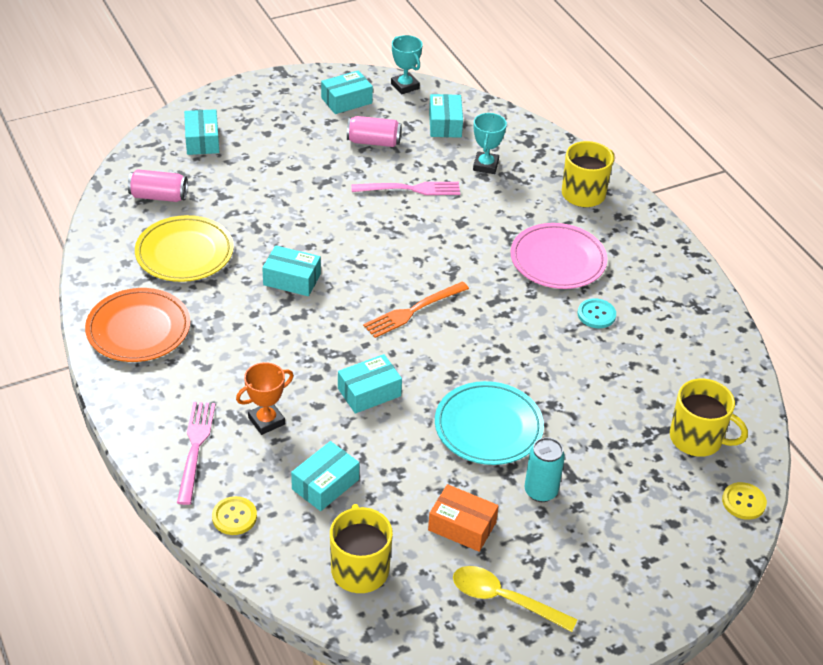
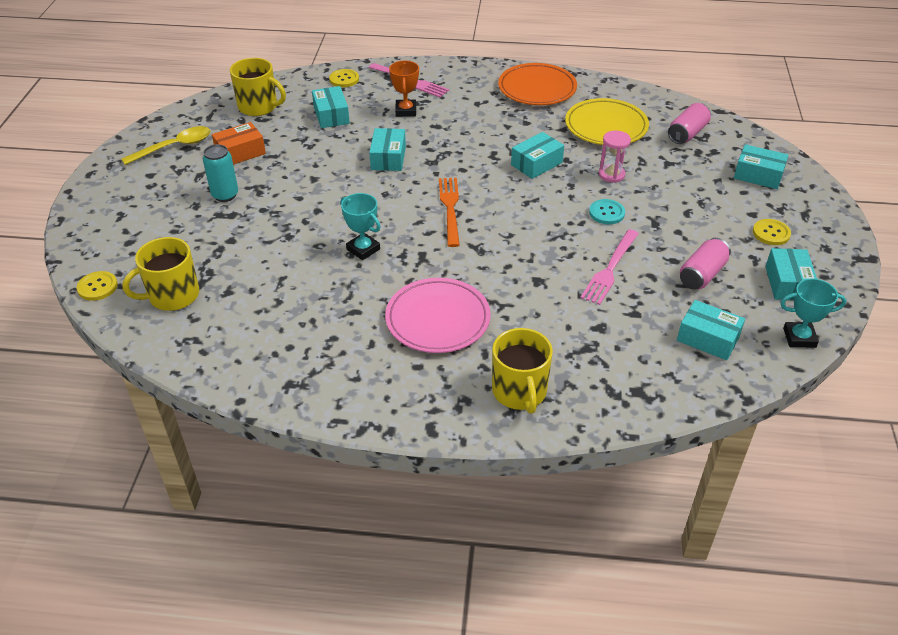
camera: 125 degrees right, 0 degrees up
turquoise plate [435,381,544,465] -> none
turquoise trophy [473,113,507,174] -> turquoise trophy moved to [341,193,380,260]
turquoise button [578,298,616,328] -> turquoise button moved to [589,199,625,224]
none -> pink hourglass [599,131,631,183]
none -> yellow button [753,219,791,245]

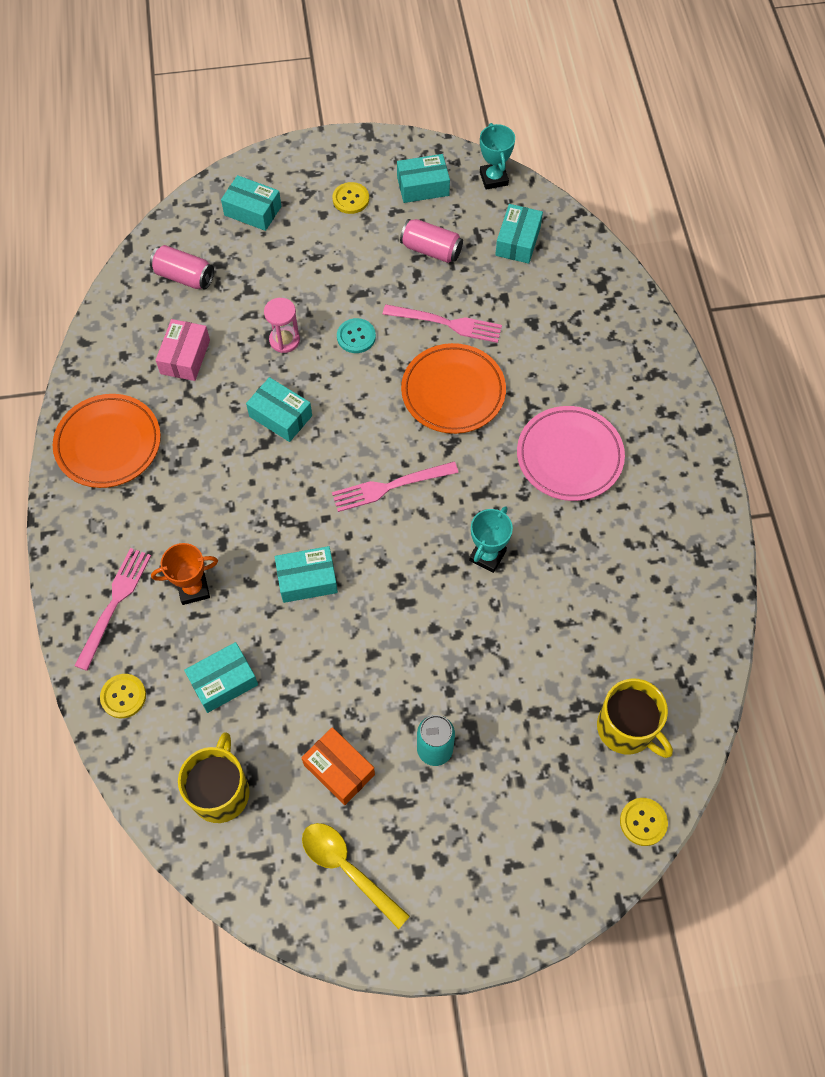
camera: 105 degrees left, 20 degrees up
orange fork [439,178,460,247] -> pink fork [332,462,459,512]
yellow mug [492,328,553,414] -> none
yellow plate [565,98,649,145] -> pink box [156,319,210,381]
turquoise box [734,144,789,189] -> turquoise box turned 75 degrees counterclockwise [221,175,281,231]
none -> orange plate [401,343,506,434]

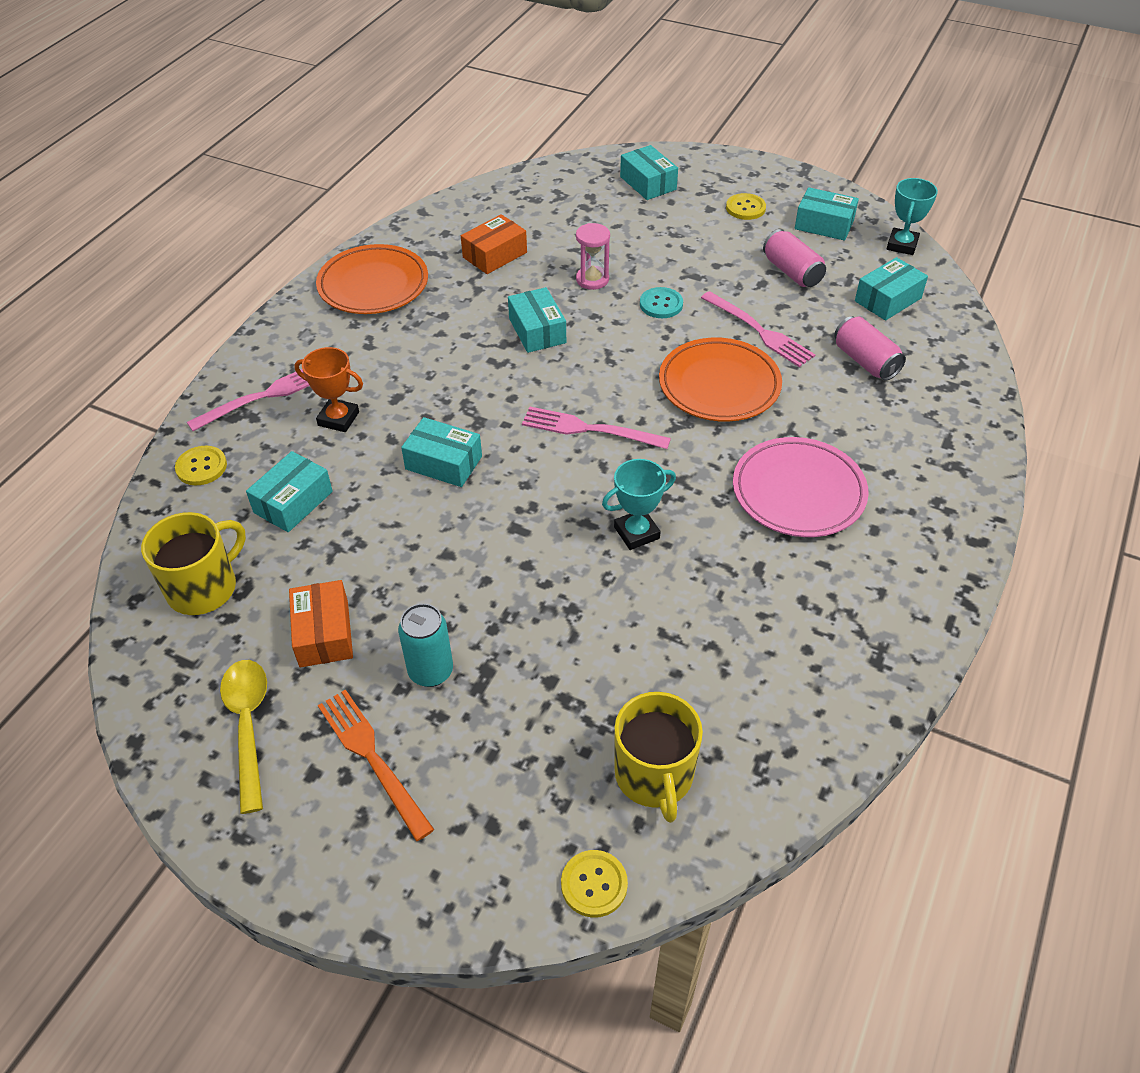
camera: 35 degrees right, 15 degrees down
pink can [150,245,214,289] -> pink can moved to [834,316,906,381]
pink box [156,319,210,381] -> orange box [461,214,527,274]
turquoise box [184,642,258,713] -> turquoise box turned 60 degrees counterclockwise [246,451,333,532]
none -> orange fork [318,689,435,841]

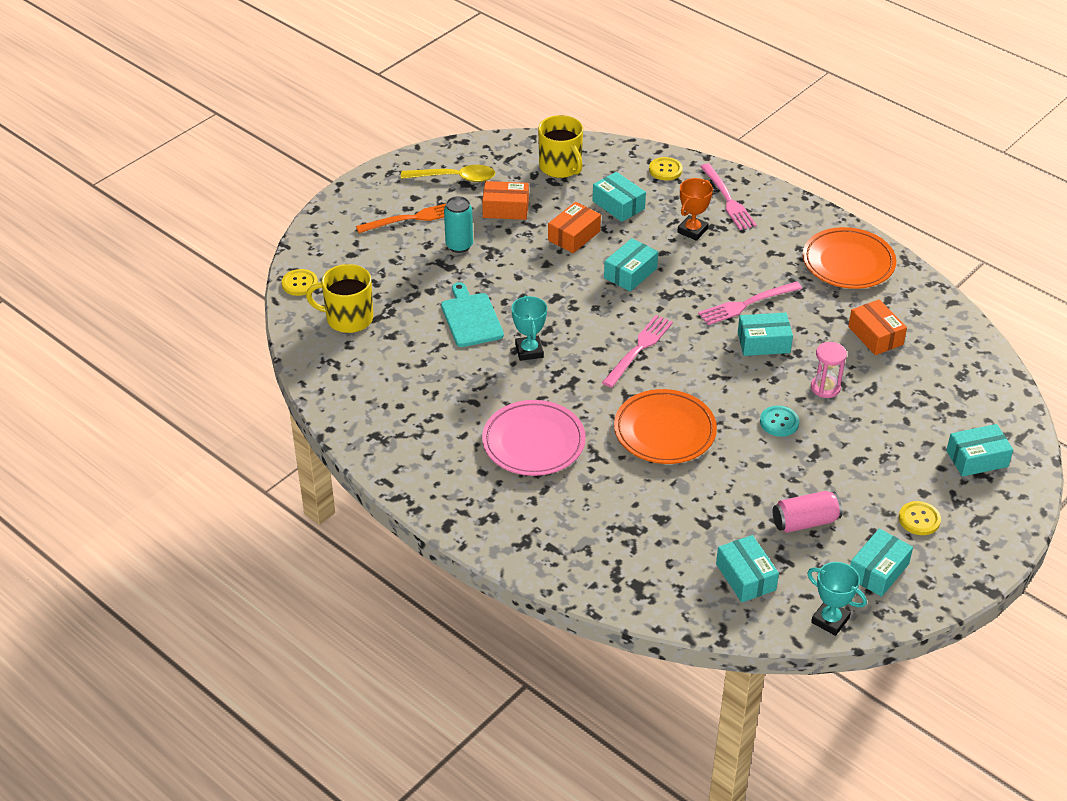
camera: 105 degrees right, 5 degrees down
pink fork [701,291,815,367] -> pink fork moved to [698,281,802,325]
pink can [834,316,906,381] -> none
none -> turquoise cutting board [441,282,504,347]
none -> orange box [548,202,601,253]

